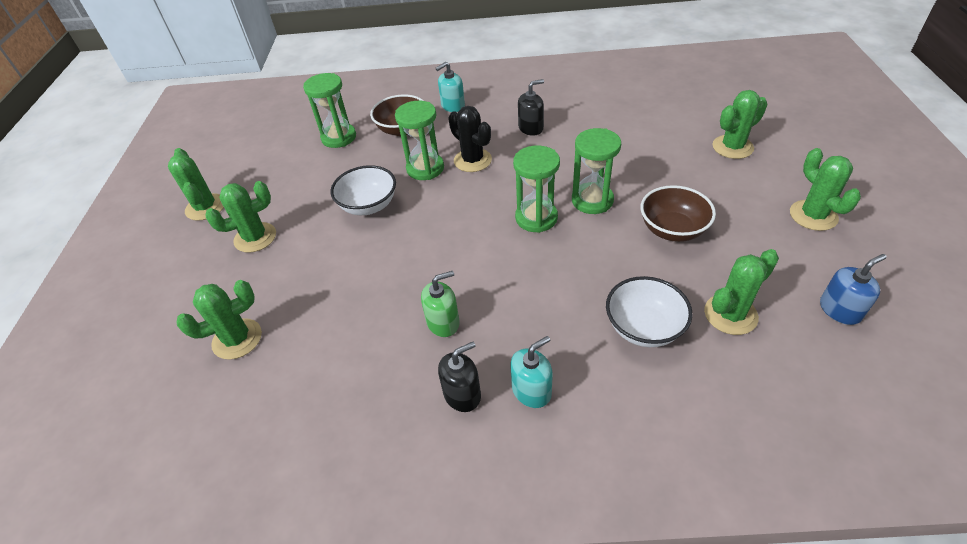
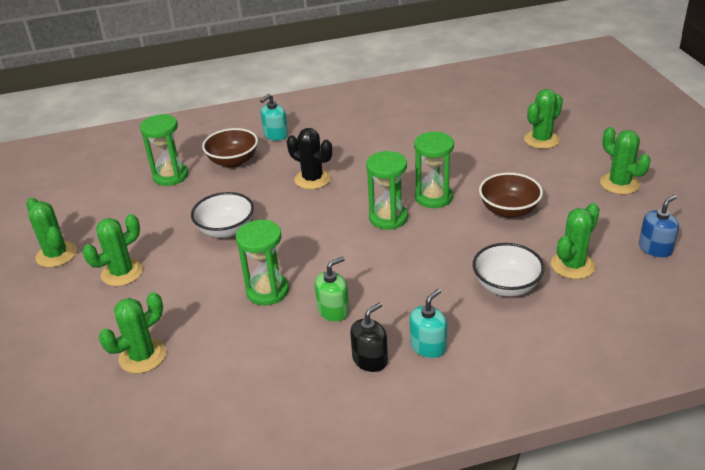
camera: 15 degrees left, 10 degrees down
green hourglass [395,101,444,180] -> green hourglass moved to [236,220,289,305]
black soap dispenser [518,79,544,136] -> none

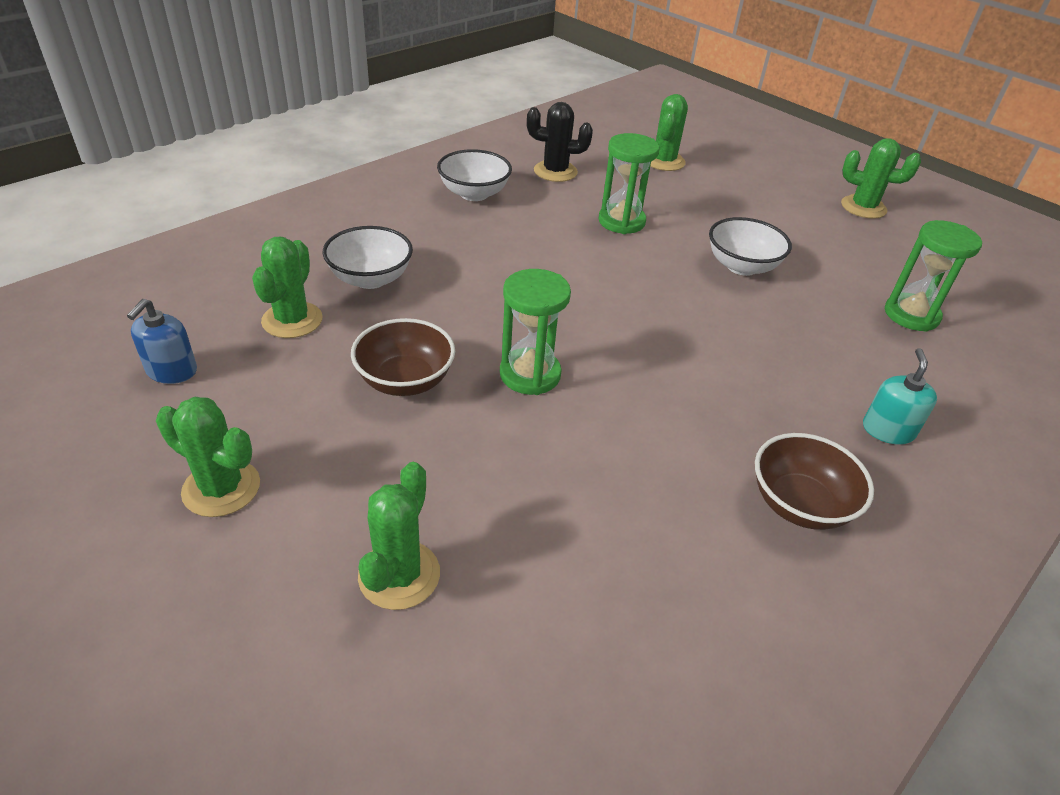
camera: 145 degrees right, 5 degrees up
green cactus [82,214,143,286] -> none
brown bowl [202,128,258,168] -> brown bowl moved to [755,433,874,530]
black cactus [287,128,332,190] -> black cactus moved to [527,102,593,182]
green soap dispenser [315,257,349,322] -> none
black soap dispenser [350,302,388,372] -> white bowl [437,149,512,201]
green hourglass [366,151,408,230] -> none
turquoise soap dispenser [410,289,447,358] -> none

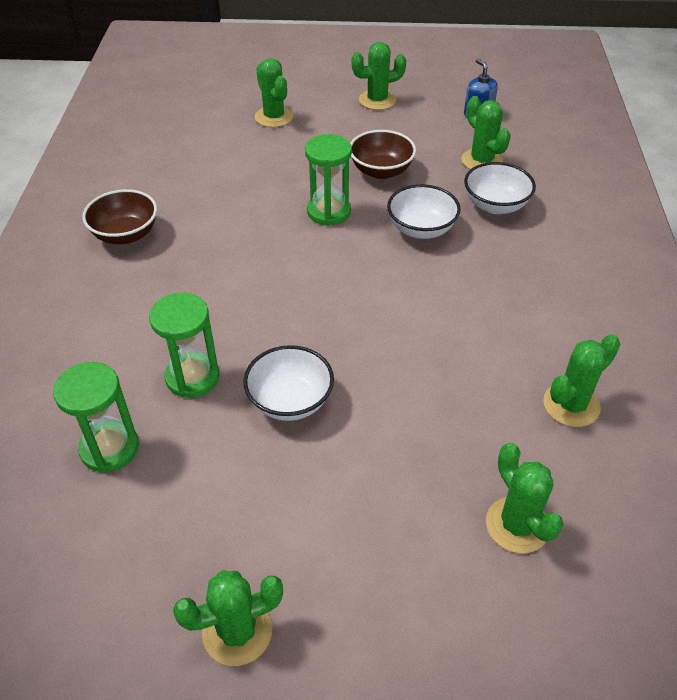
camera: 140 degrees right, 5 degrees up
white bowl [437,149,512,201] -> white bowl moved to [387,184,461,239]
black cactus [527,102,593,182] -> green cactus [543,334,621,427]
green hourglass [599,133,659,234] -> green hourglass moved to [149,292,219,398]
turquoise soap dispenser [863,348,937,445] -> none

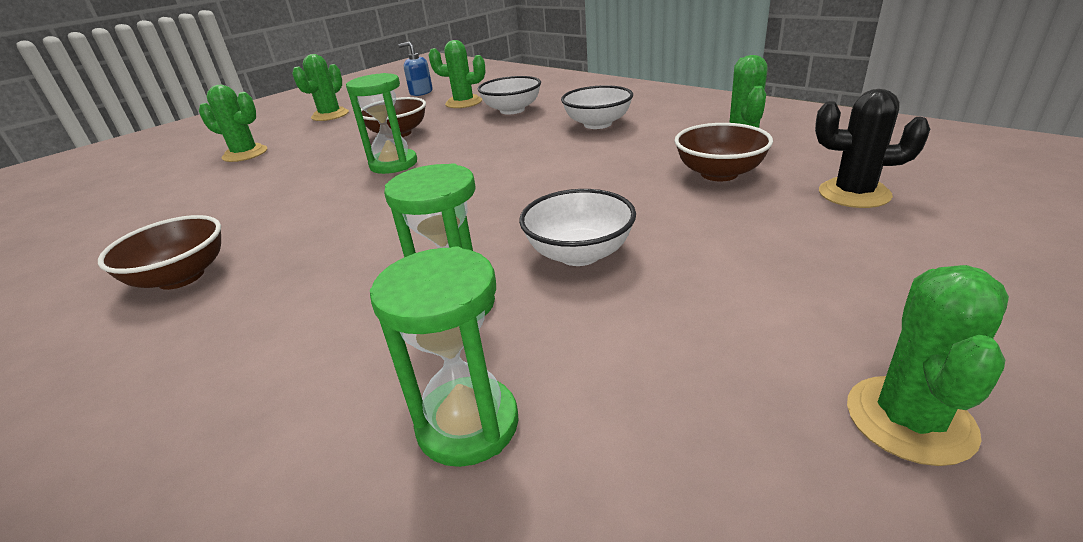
camera: 45 degrees left, 15 degrees down
white bowl [387,184,461,239] -> white bowl moved to [561,85,633,129]
green cactus [486,443,564,553] -> black cactus [815,89,930,208]
none -> brown bowl [674,123,773,181]

